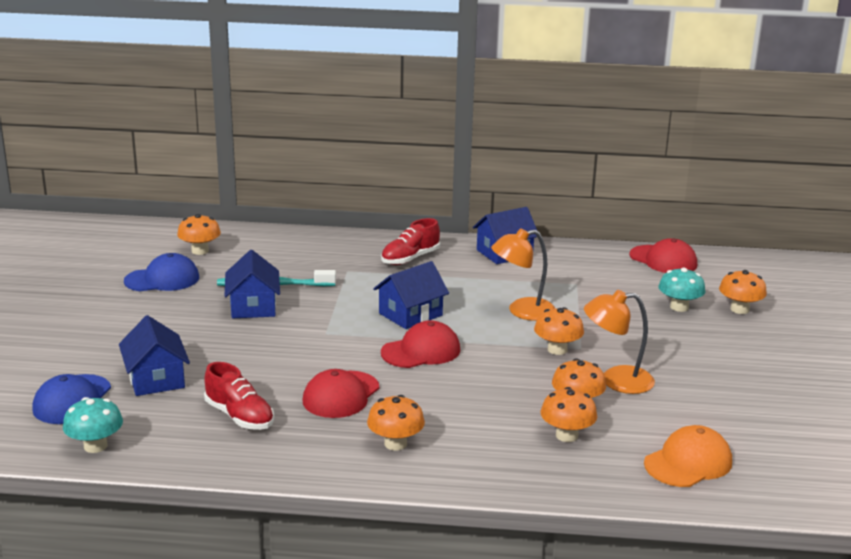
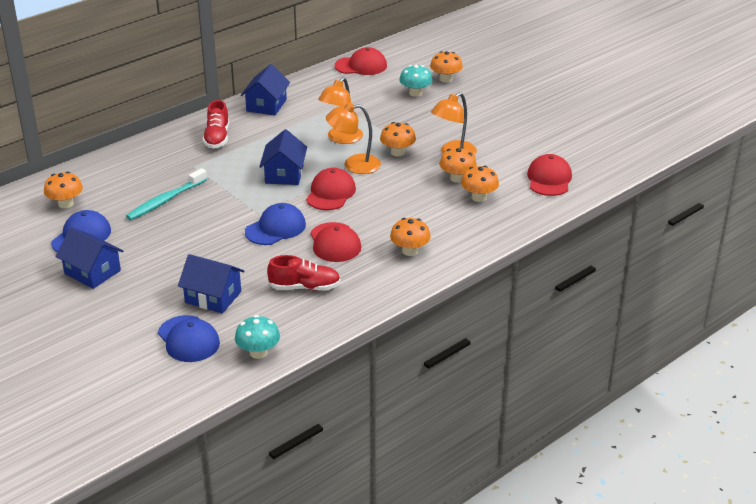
camera: 45 degrees left, 10 degrees up
blue house [224,250,280,318] -> blue house moved to [55,227,123,289]
orange cap [644,425,732,487] -> red cap [527,154,572,196]
none -> blue cap [245,203,306,245]
none -> orange lamp [326,103,381,174]

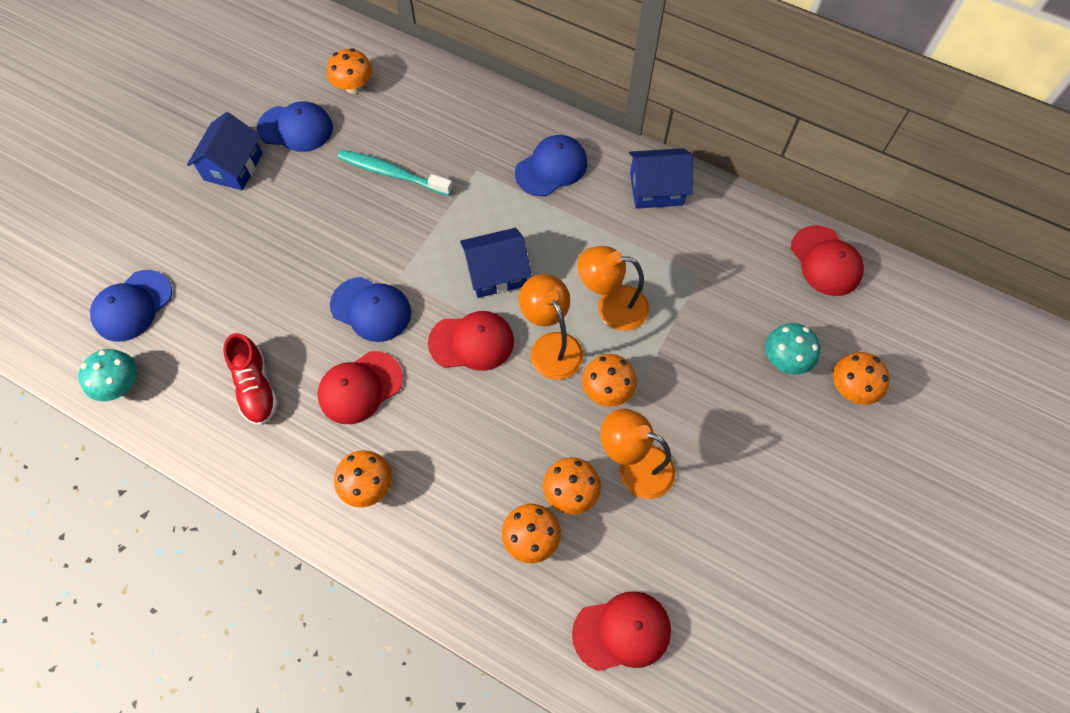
camera: 70 degrees right, 30 degrees up
blue house [178,254,245,313] -> none
red shoe [203,100,229,148] -> blue cap [515,135,587,196]

